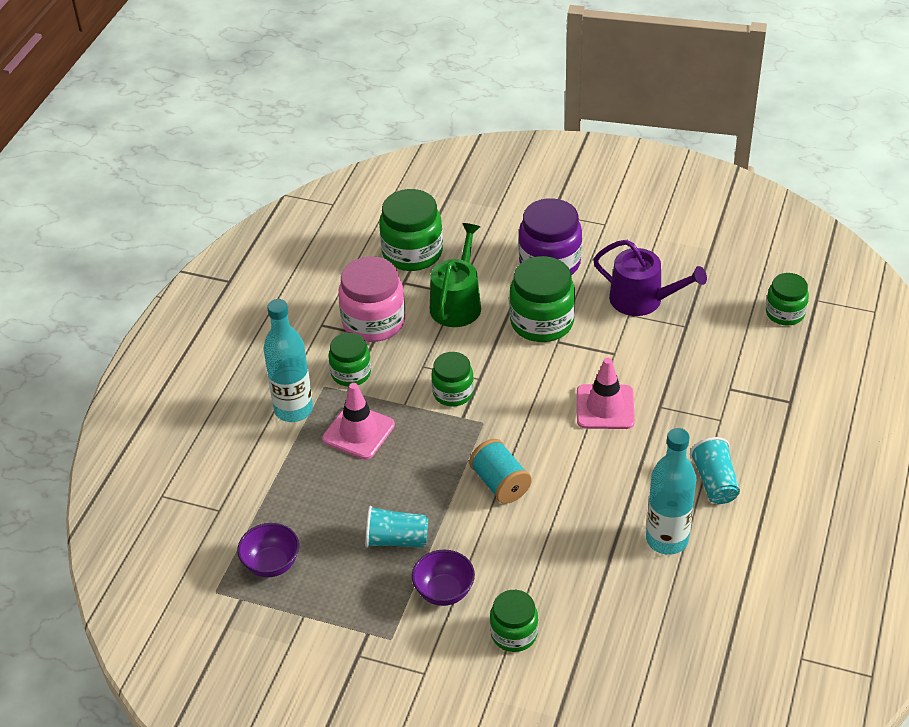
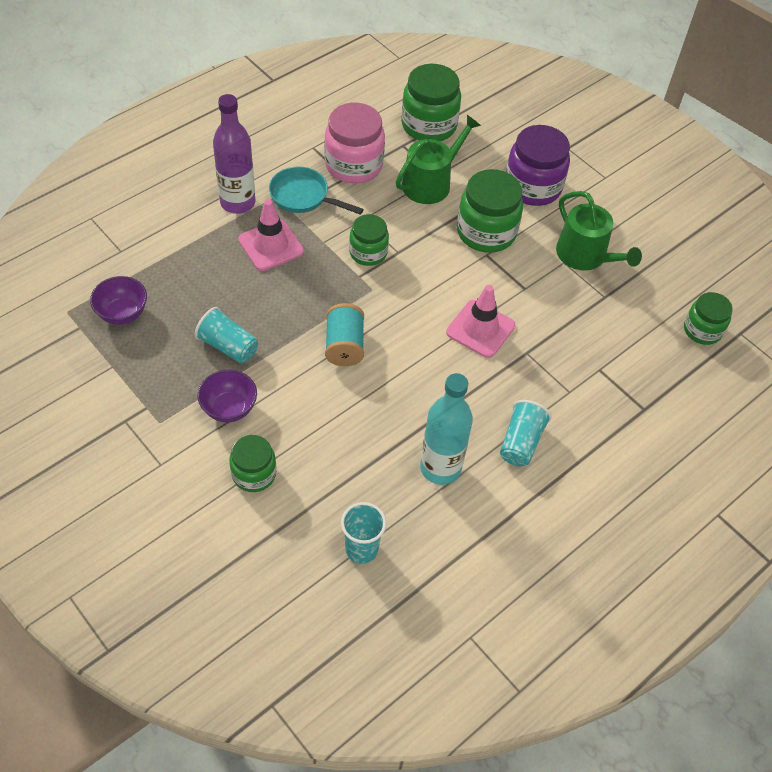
camera: 25 degrees right, 10 degrees up
turquoise bottle [263,299,313,422] -> purple bottle [213,94,255,214]
green jar [329,333,371,387] -> turquoise pan [269,166,364,215]
purple watering can [593,240,707,316] -> green watering can [556,191,642,270]
none -> turquoise cup [341,502,386,564]

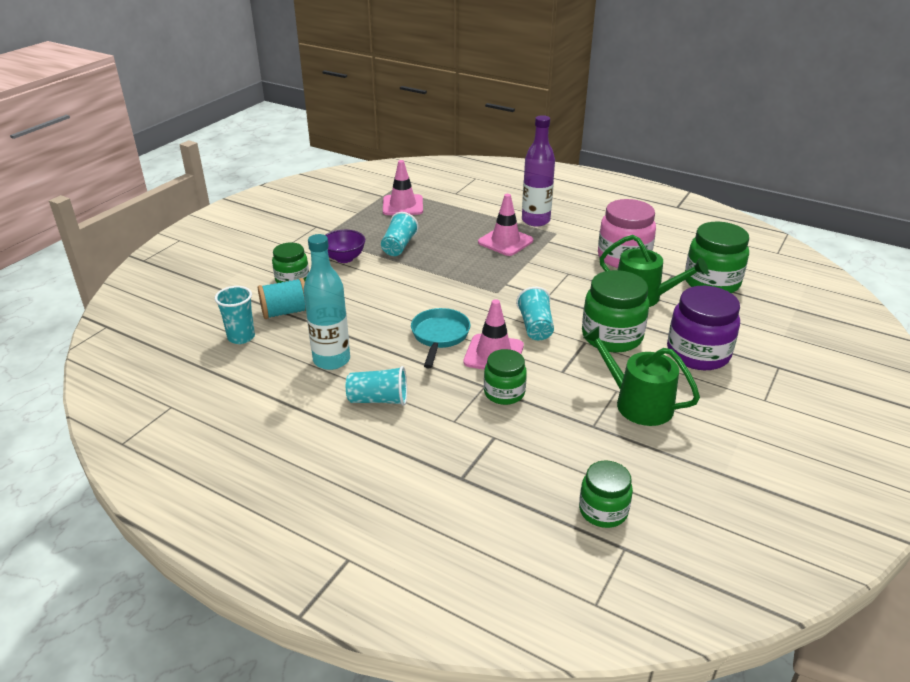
camera: 75 degrees right, 20 degrees down
purple bowl [90,276,147,325] -> pink traffic cone [383,160,423,215]
turquoise pan [269,166,364,215] -> turquoise pan moved to [411,308,471,368]
turquoise spool [325,303,364,366] -> turquoise spool moved to [258,278,306,319]
green jar [349,214,389,266] -> green jar moved to [484,349,527,405]
green watering can [556,191,642,270] -> green watering can turned 90 degrees clockwise [583,326,700,426]
none -> turquoise cup [516,287,554,340]

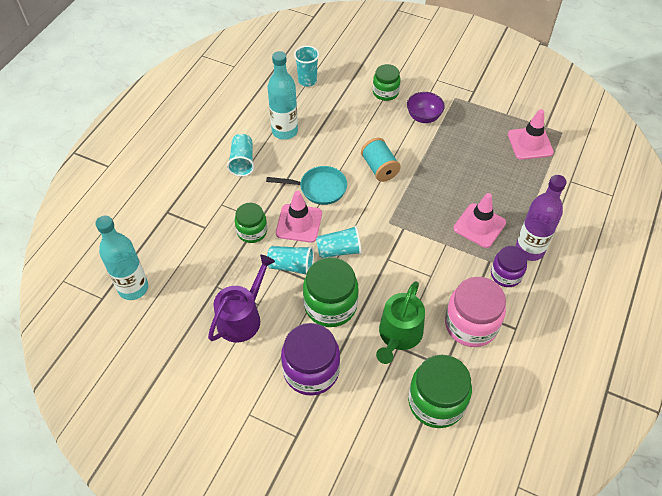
camera: 85 degrees right, 20 degrees up
turquoise spool [258,278,306,319] -> turquoise spool moved to [361,138,401,182]
turquoise cup [381,212,419,256] -> turquoise cup moved to [267,246,314,275]
green jar [579,461,633,528] -> turquoise bottle [95,215,148,300]
green watering can [583,326,700,426] -> purple watering can [208,255,275,343]
none -> purple jar [491,246,527,287]

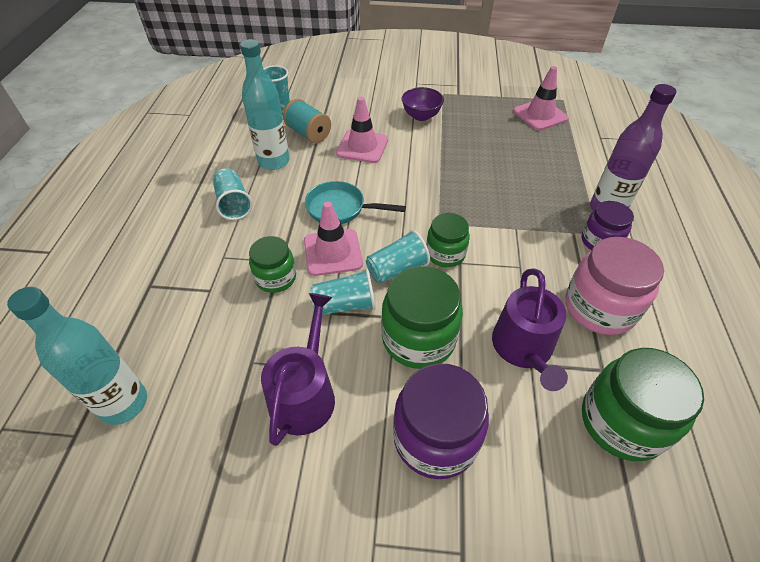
camera: 20 degrees left, 5 degrees down
turquoise pan [266,166,347,205] -> turquoise pan turned 150 degrees counterclockwise [305,181,406,224]
turquoise spool [361,138,401,182] -> turquoise spool moved to [283,99,331,143]
green jar [373,64,401,101] -> green jar moved to [426,213,470,267]
green watering can [376,281,425,364] -> purple watering can [492,268,568,391]
pink traffic cone [453,193,506,248] -> pink traffic cone moved to [336,97,388,163]

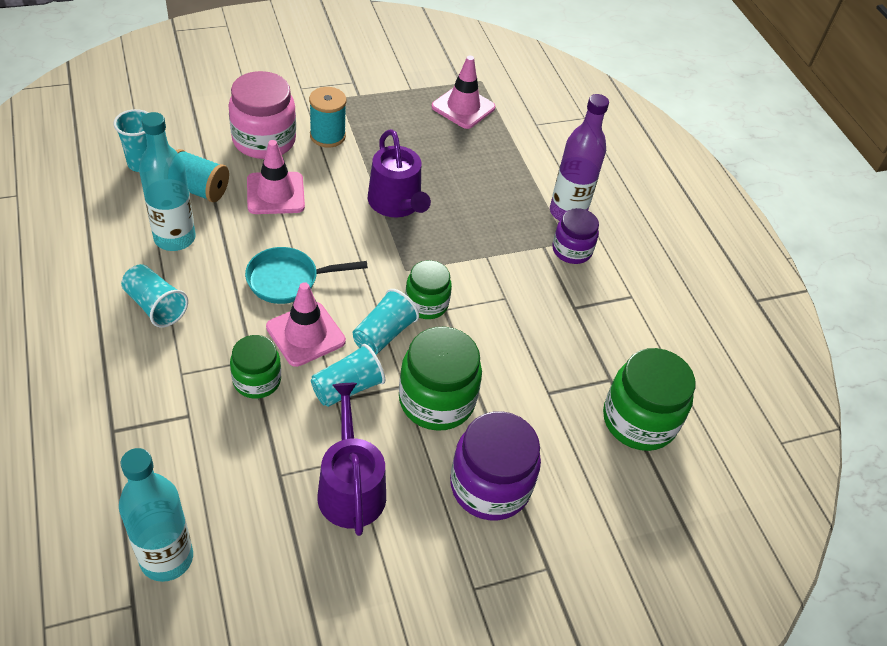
camera: 30 degrees left, 0 degrees up
purple bowl [402,87,444,121] -> turquoise spool [309,87,347,147]
purple watering can [492,268,568,391] -> purple watering can moved to [368,129,431,217]
pink jar [566,237,664,335] -> pink jar moved to [228,71,296,159]

